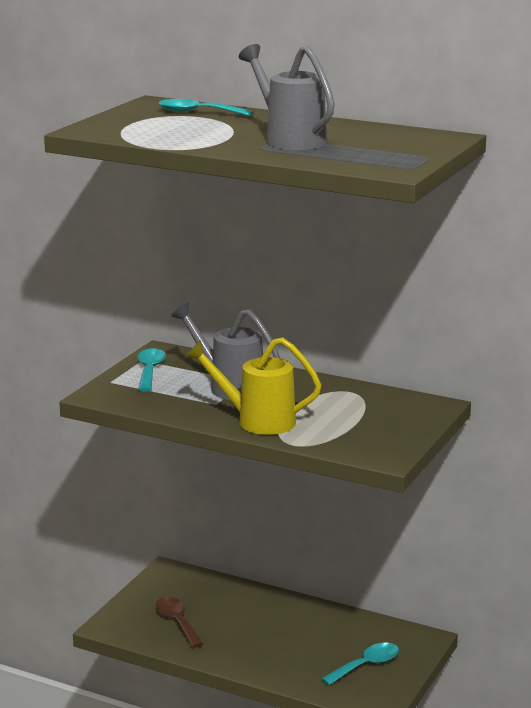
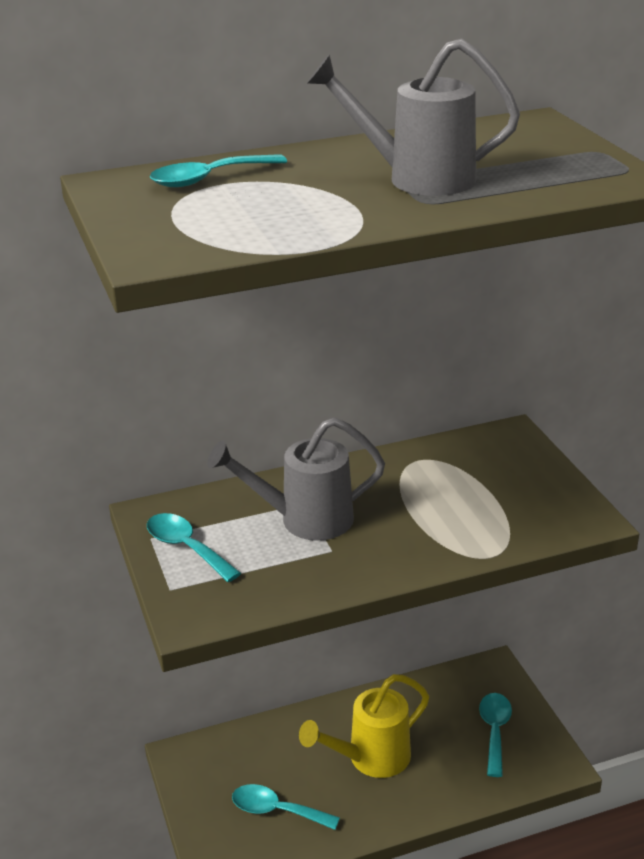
camera: 45 degrees left, 10 degrees up
brown spoon [156,597,203,648] -> turquoise spoon [232,784,340,830]
yellow watering can [185,337,322,435] -> yellow watering can moved to [299,674,429,778]

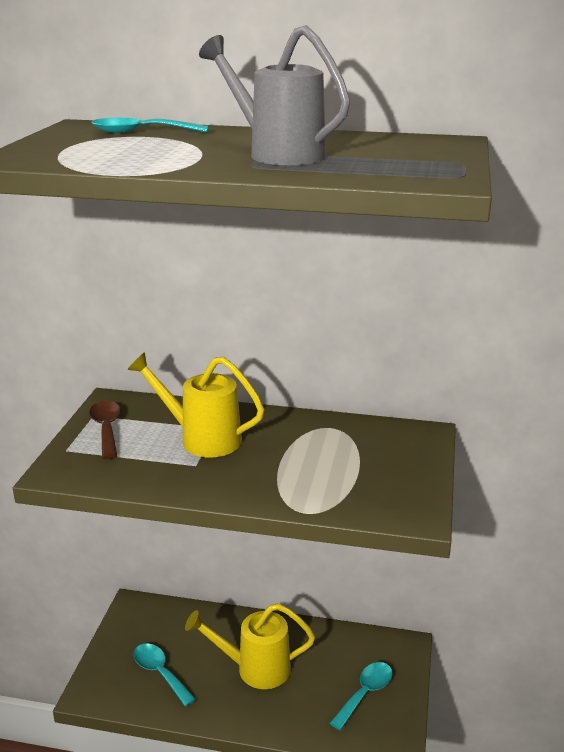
camera: 30 degrees right, 5 degrees down
turquoise spoon [147,513,241,582] -> brown spoon [89,401,121,459]
grey watering can [207,417,385,541] -> yellow watering can [127,352,265,457]

